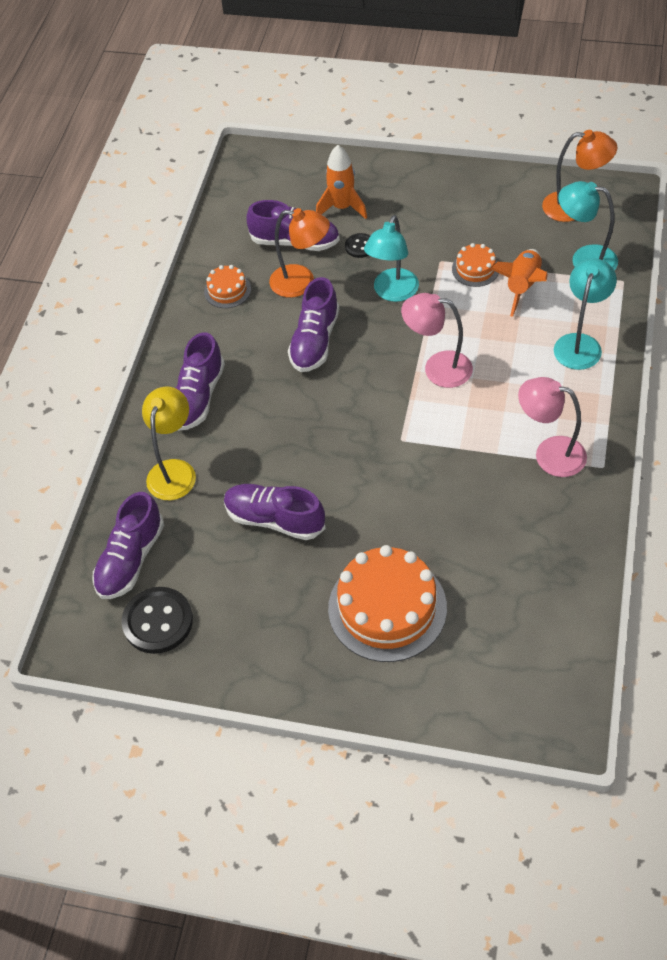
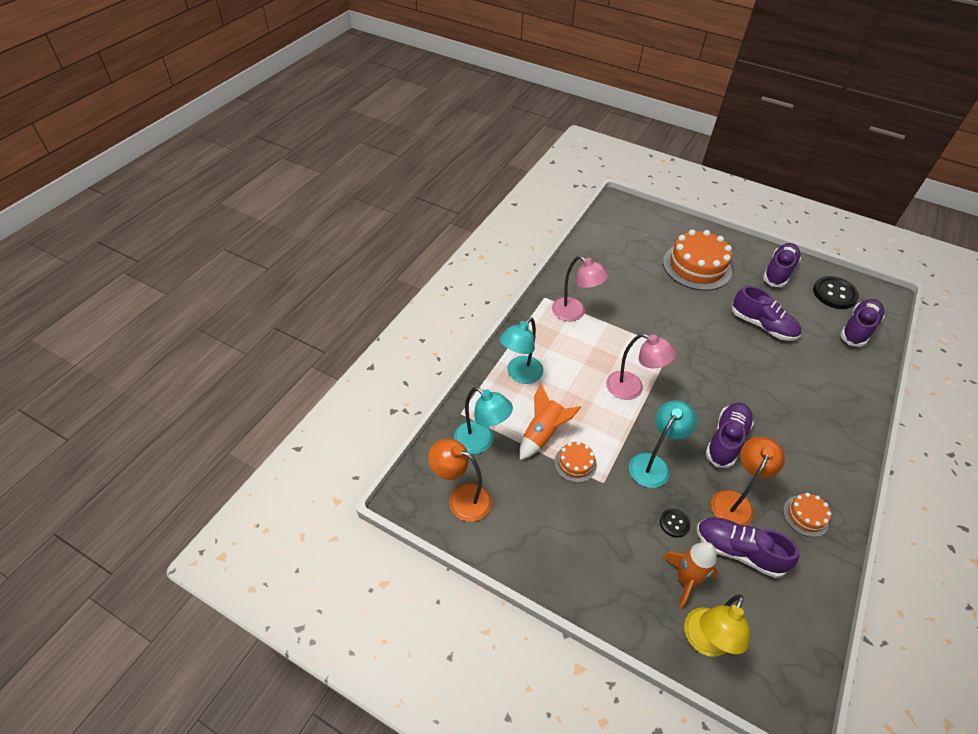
camera: 170 degrees left, 5 degrees down
yellow lamp [142,387,196,500] -> yellow lamp moved to [684,594,750,657]
purple shoe [175,332,225,430] -> purple shoe moved to [763,243,801,287]
orange lamp [269,208,330,298] -> orange lamp turned 90 degrees clockwise [711,436,785,526]

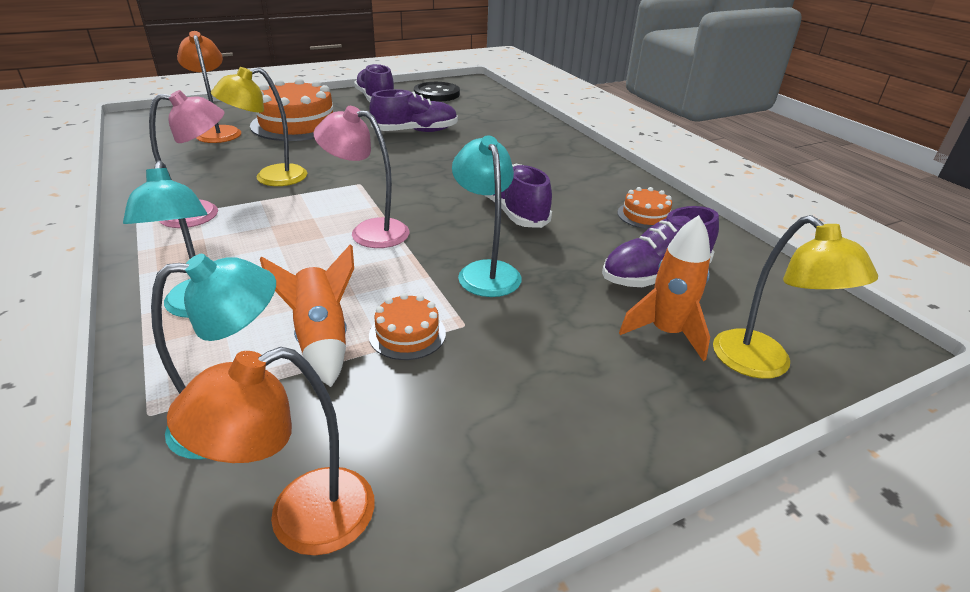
camera: 55 degrees left, 15 degrees down
pink lamp [606,333,676,400] -> pink lamp turned 135 degrees counterclockwise [314,106,409,248]
black button [660,508,690,538] -> none
orange lamp [711,436,785,526] -> orange lamp moved to [177,31,241,143]
purple shoe [840,299,885,347] -> none
none -> yellow lamp [211,67,307,186]

